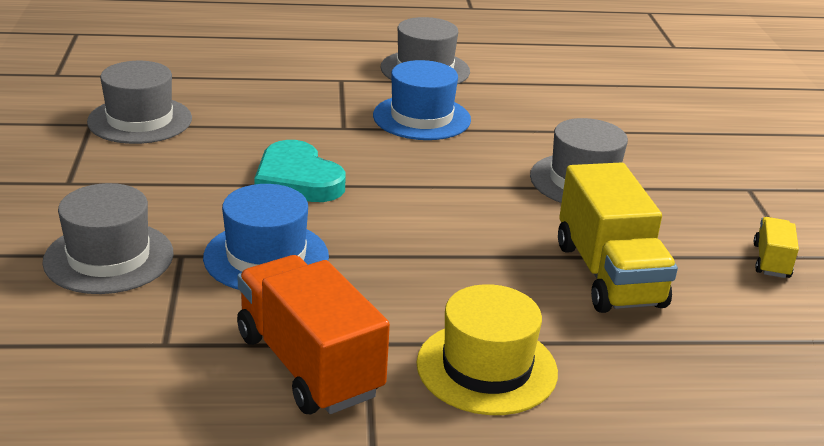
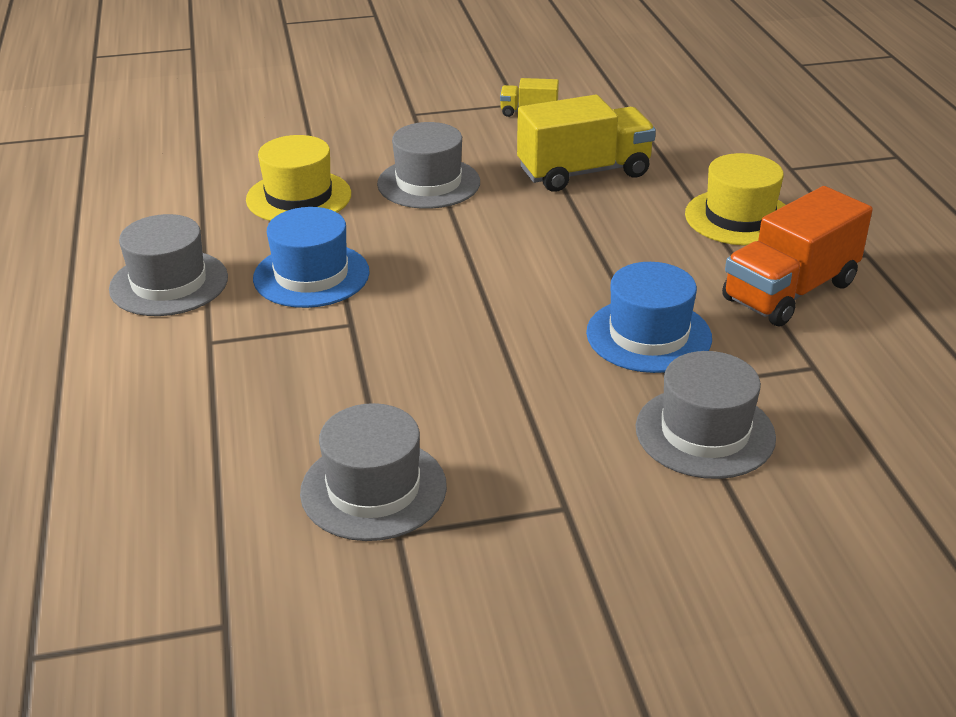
camera: 95 degrees left, 5 degrees up
turquoise heart [254,140,346,202] -> none
none -> yellow hat [246,135,351,221]

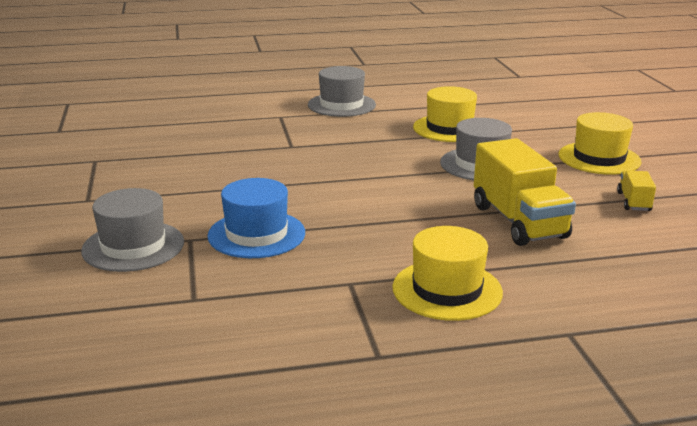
camera: 90 degrees right, 10 degrees down
blue hat [253,207,370,308] -> none
grey hat [300,403,447,541] -> none
orange truck [722,186,873,326] -> none
none -> yellow hat [559,112,642,175]

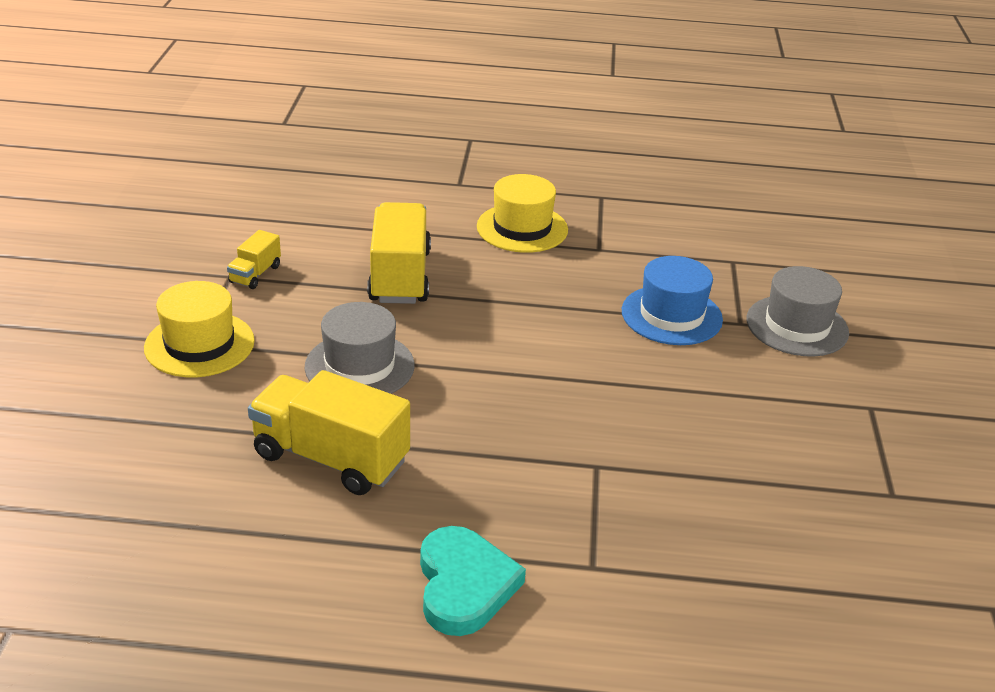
camera: 165 degrees left, 10 degrees up
grey hat [308,66,376,117] -> turquoise heart [420,526,526,636]
yellow hat [413,86,477,142] -> yellow truck [248,370,410,495]

